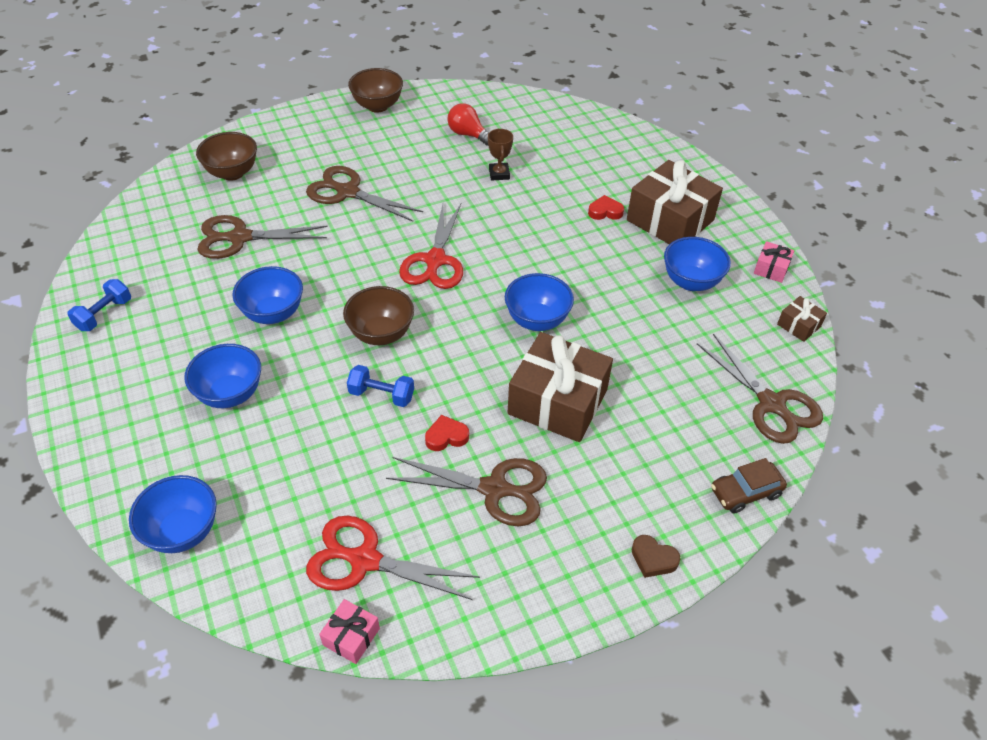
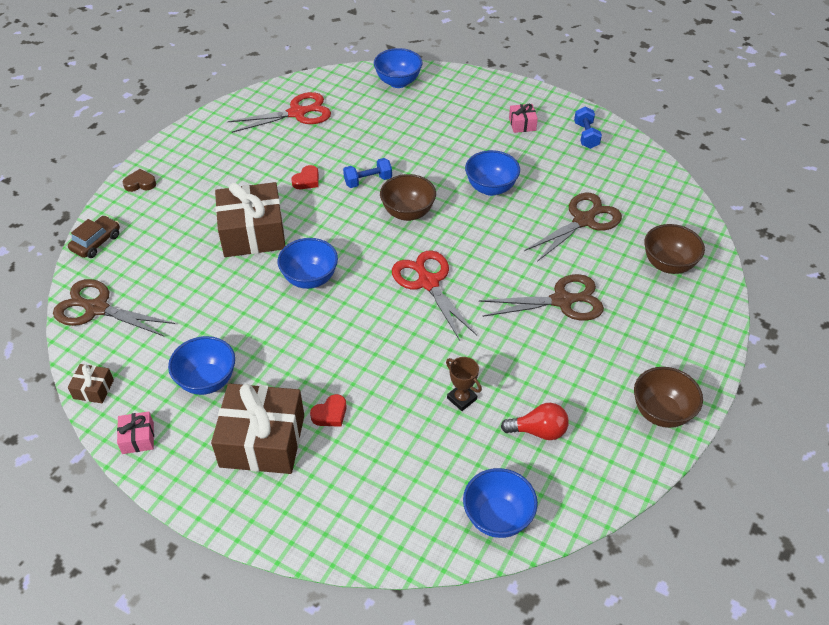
camera: 145 degrees right, 0 degrees up
blue bowl [184,344,261,408] -> blue bowl moved to [463,468,538,538]
pink gift [319,599,380,664] -> pink gift moved to [509,104,538,133]
brown scissors [386,457,547,526] -> none

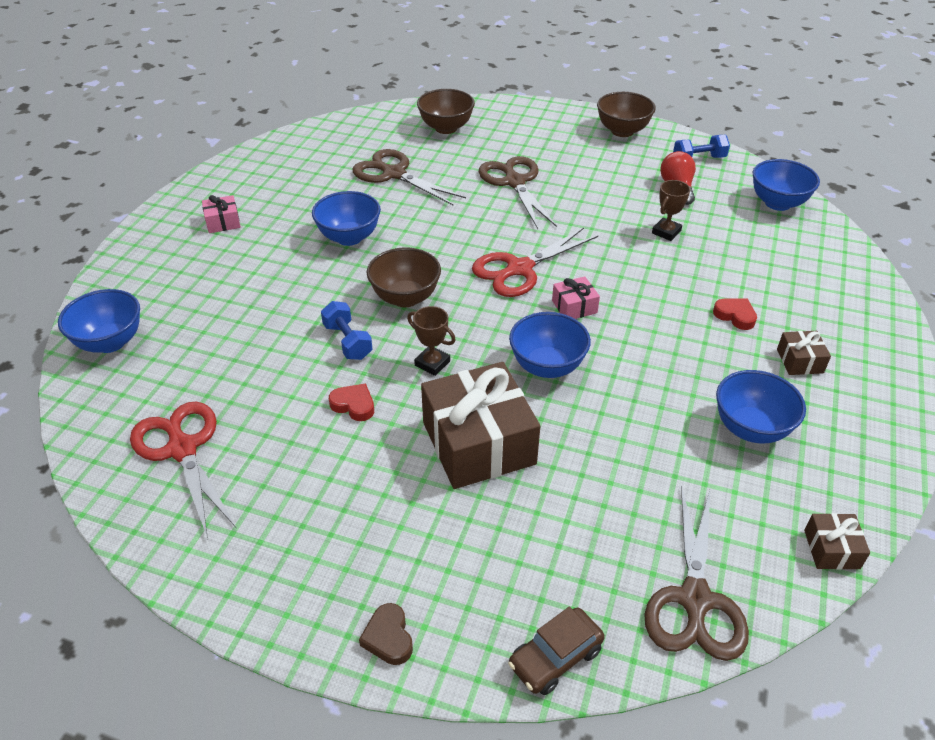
camera: 100 degrees left, 5 degrees down
brown car [68,216,120,258] -> brown car turned 60 degrees counterclockwise [508,607,605,695]
pink gift [117,411,154,454] -> pink gift moved to [552,276,600,319]
brown gift [211,383,304,474] -> brown gift [777,331,831,375], size x0.45
blue dumbbell [574,106,602,149] -> blue dumbbell moved to [673,135,730,158]
none -> brown trophy [407,306,456,376]

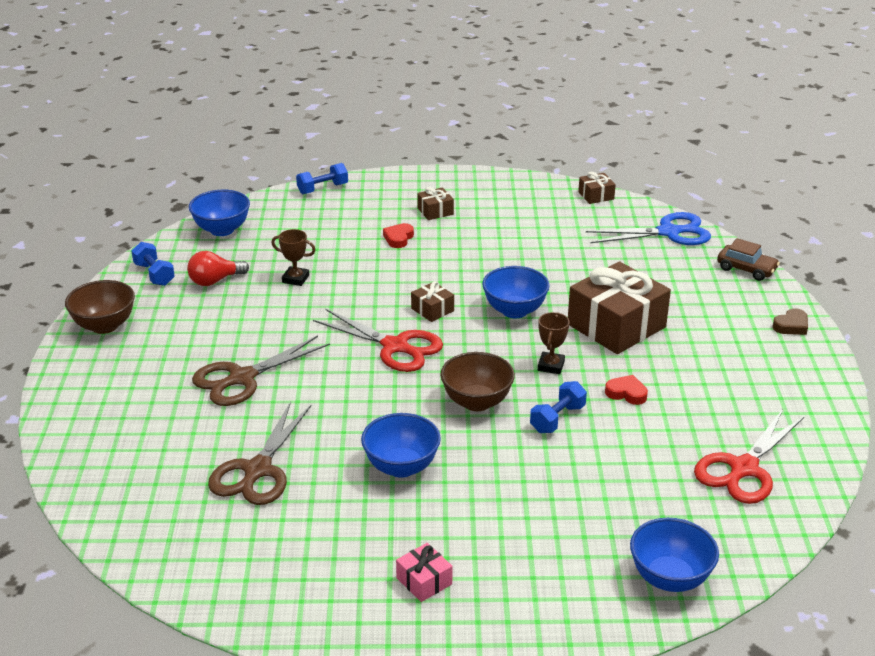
camera: 110 degrees left, 10 degrees down
red heart [329,383,374,421] -> red heart turned 105 degrees clockwise [605,375,648,405]
brown bowl [417,89,475,134] -> none
pink gift [552,276,600,319] -> brown gift [411,281,454,322]
brown scissors [644,485,749,661] -> blue scissors [586,212,711,245]
blue bowl [716,370,806,443] -> none
none -> blue dumbbell [296,163,348,194]

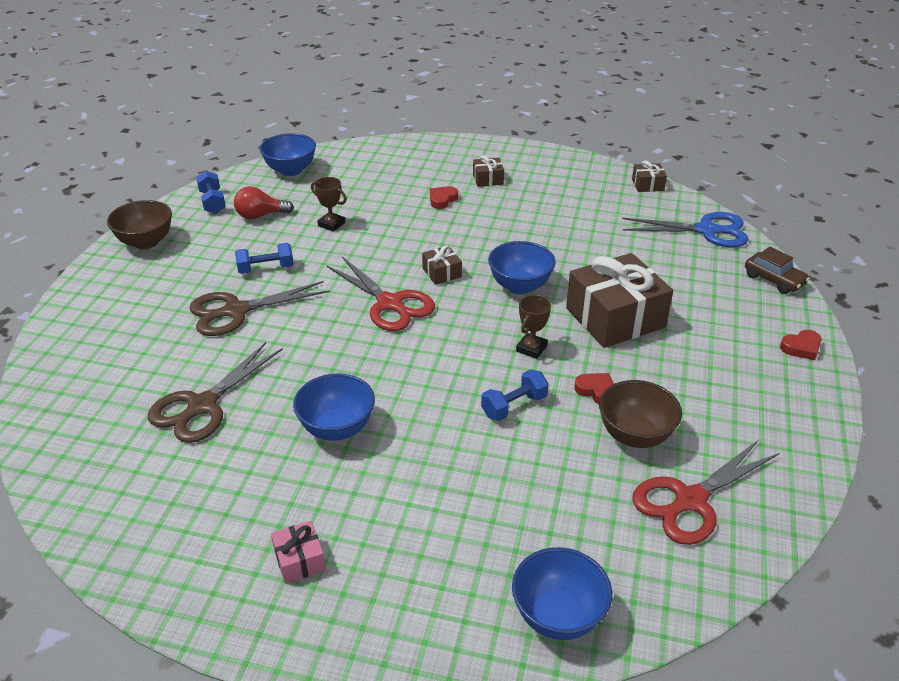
camera: 15 degrees right, 5 degrees up
blue dumbbell [296,163,348,194] -> blue dumbbell moved to [235,243,294,274]
brown bowl [440,352,515,411] -> brown bowl moved to [599,380,682,448]
brown heart [772,308,808,335] -> red heart [780,330,822,360]

